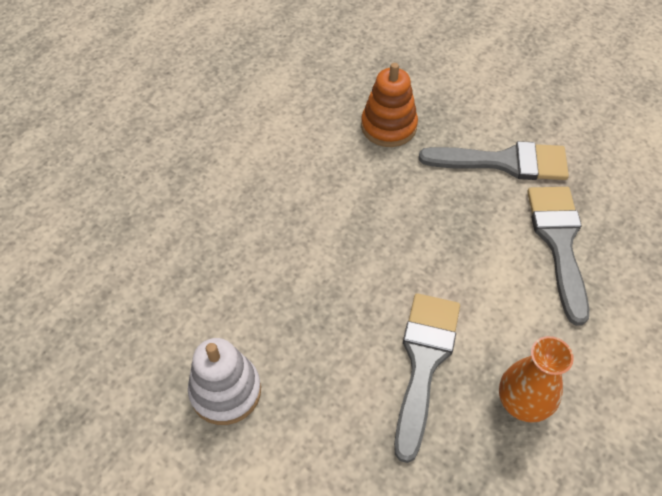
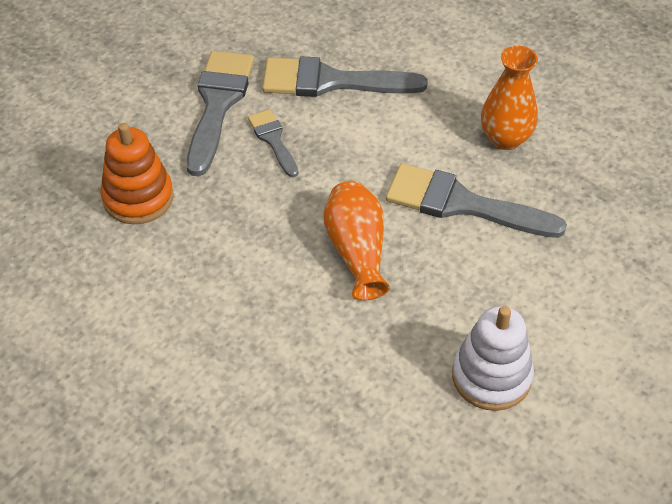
camera: 85 degrees left, 5 degrees down
none -> grey brush [248,109,299,177]
none -> orange vase [324,181,390,301]

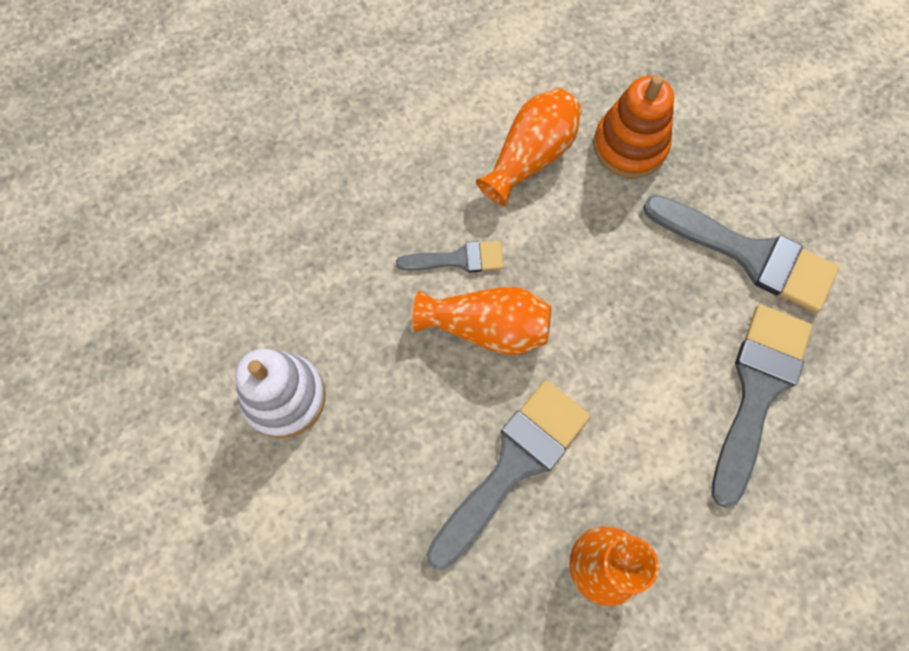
camera: 110 degrees right, 20 degrees up
grey brush [248,109,299,177] -> grey brush moved to [396,241,504,273]
none -> orange vase [476,88,582,206]

